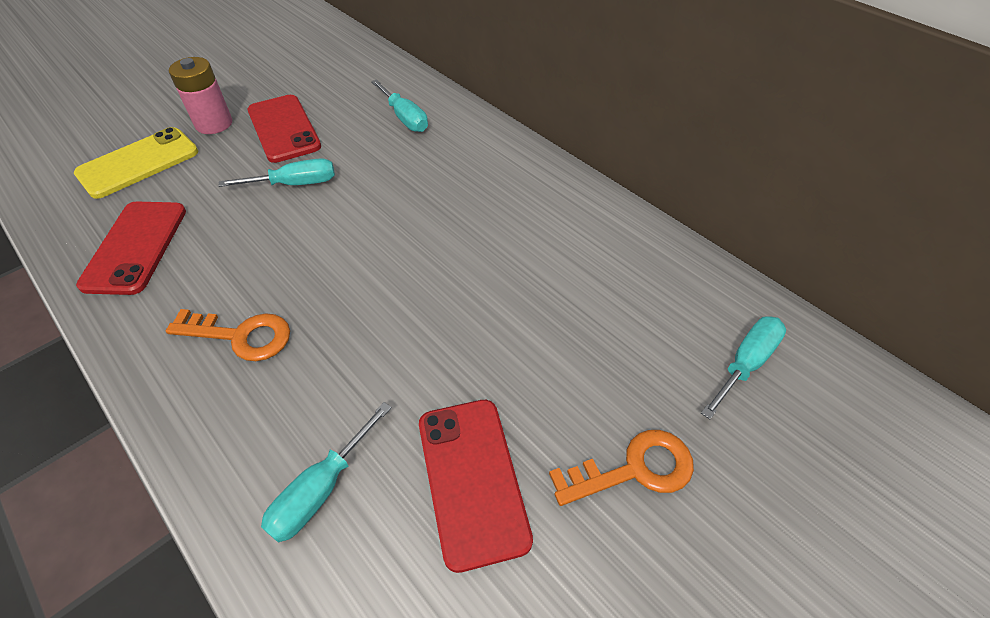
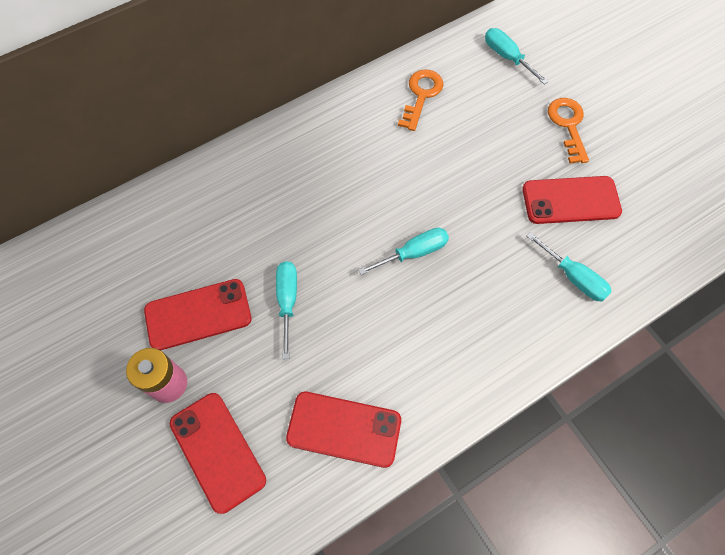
camera: 80 degrees left, 15 degrees up
yellow phone [74,127,198,199] -> red phone [170,393,266,514]
orange key [166,309,290,361] -> orange key moved to [398,69,443,131]
turquoise screwdriver [371,79,428,132] -> turquoise screwdriver moved to [358,228,449,275]

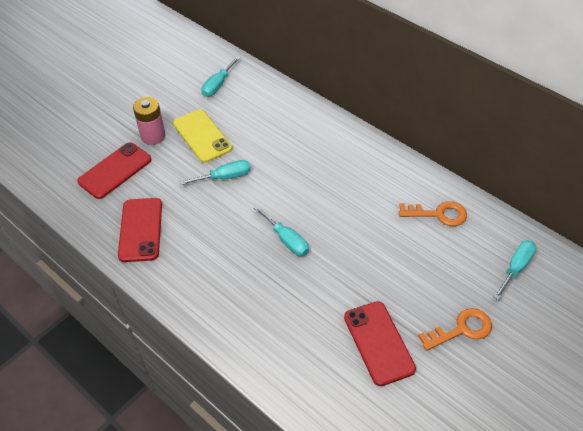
camera: 75 degrees right, 15 degrees down
red phone [144,279,251,350] -> yellow phone [173,109,232,163]
turquoise screwdriver [526,232,612,302] -> turquoise screwdriver moved to [201,56,240,97]

